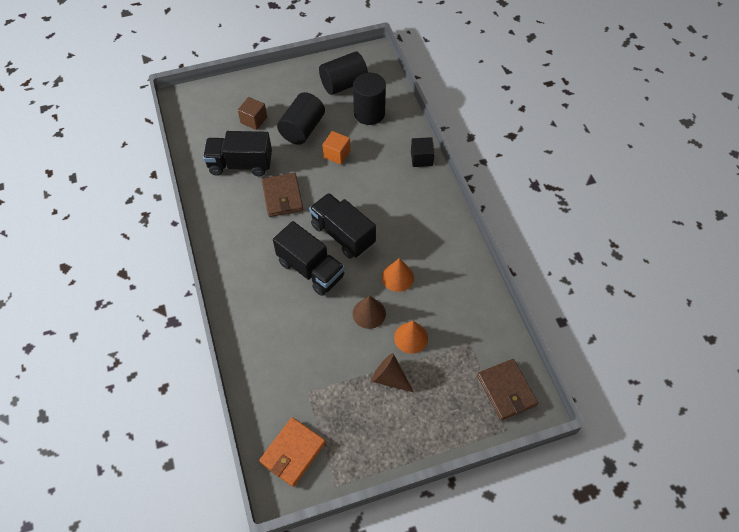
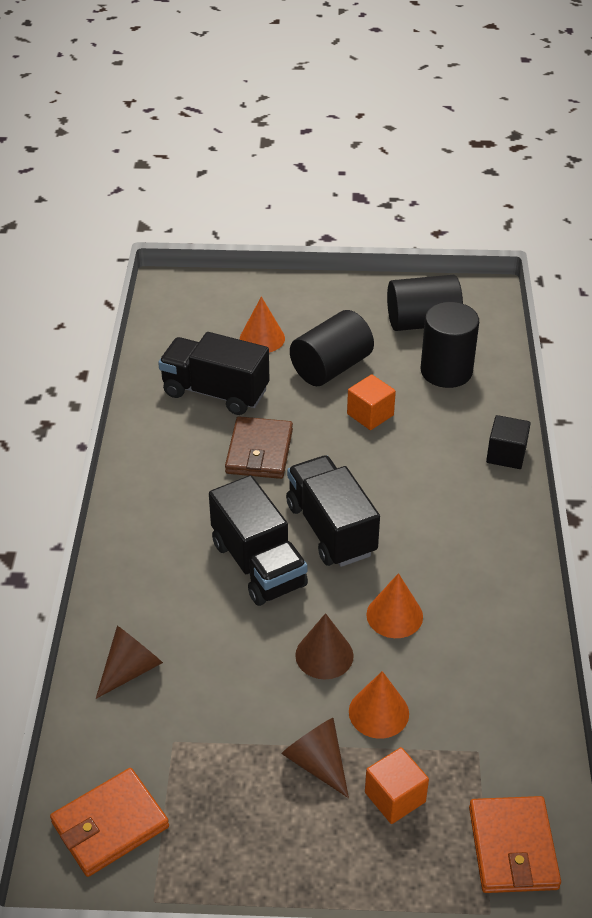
camera: 20 degrees right, 15 degrees down
brown cube [238,97,267,130] -> orange cone [240,297,285,352]
brown wallet [477,359,538,421] -> orange wallet [469,796,561,893]
none -> brown cone [96,626,163,699]
none -> orange cube [365,747,429,824]

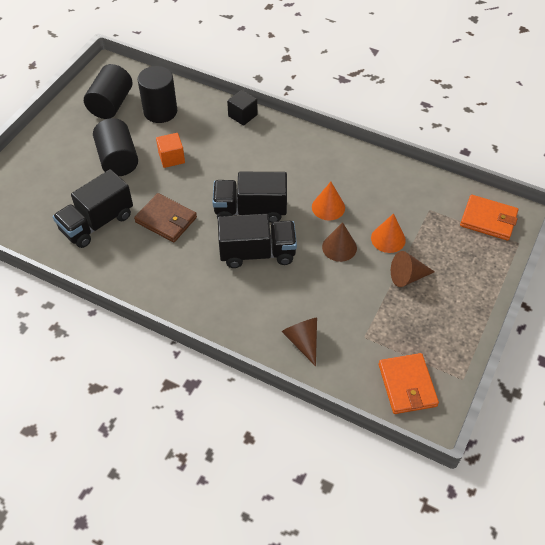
camera: 65 degrees left, 10 degrees up
orange cone [240,297,285,352] -> none
orange cube [365,747,429,824] -> none

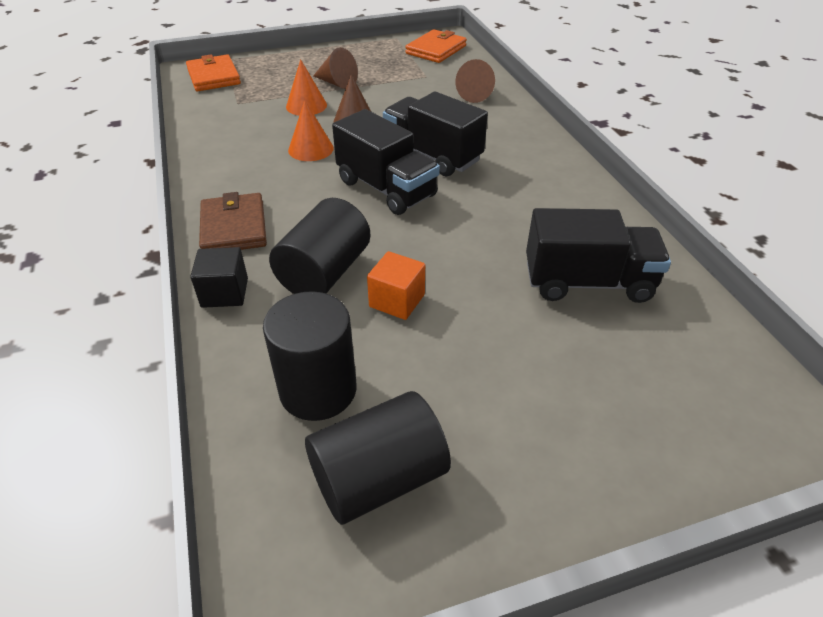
camera: 135 degrees left, 10 degrees down
black cylinder [93,118,138,176] -> black cylinder moved to [269,198,370,294]
brown wallet [134,193,197,242] -> brown wallet moved to [199,192,267,250]

